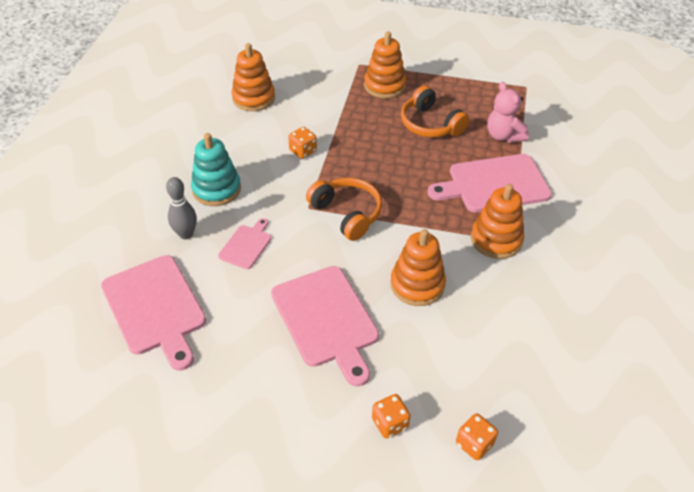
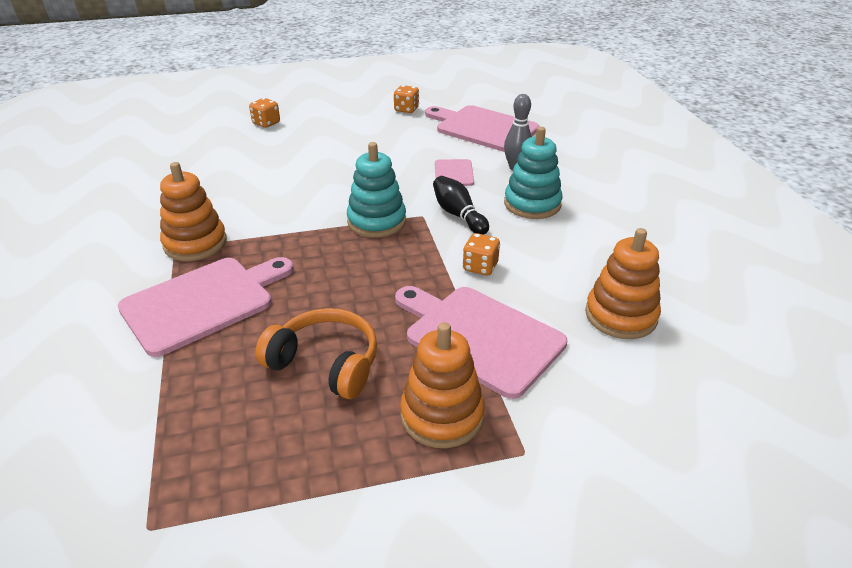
camera: 155 degrees right, 10 degrees down
pink cutting board [271,266,379,387] -> pink cutting board moved to [395,286,567,399]
orange headphones [306,178,382,241] -> turquoise stacking toy [347,142,406,238]
orange stacking toy [390,229,446,306] -> none
orange dice [456,413,498,460] -> orange dice moved to [394,85,419,113]
pink teddy bear [487,82,529,143] -> none
none -> black bowling pin [433,176,489,235]

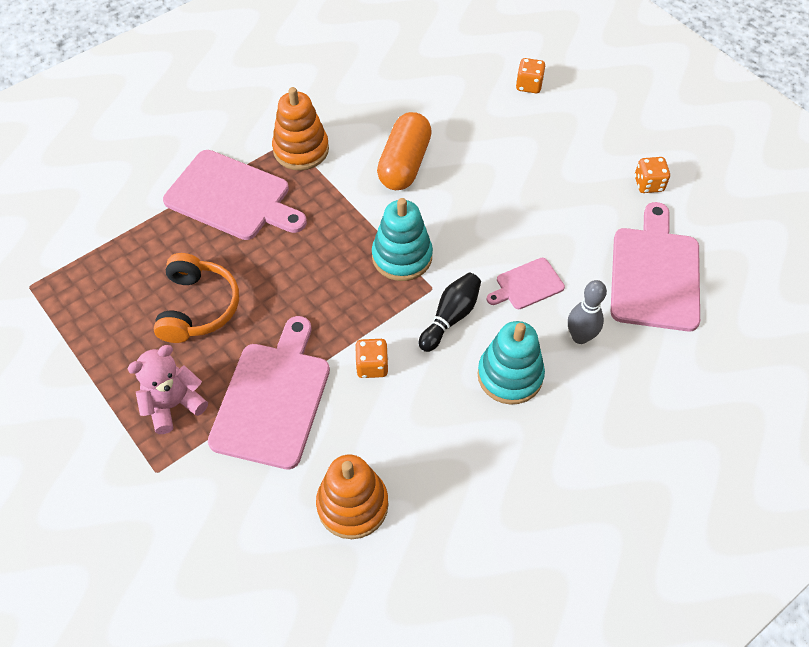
camera: 65 degrees right, 20 degrees up
orange stacking toy [400,322,485,448] -> pink teddy bear [127,345,208,434]
none -> orange capsule [377,112,432,190]

